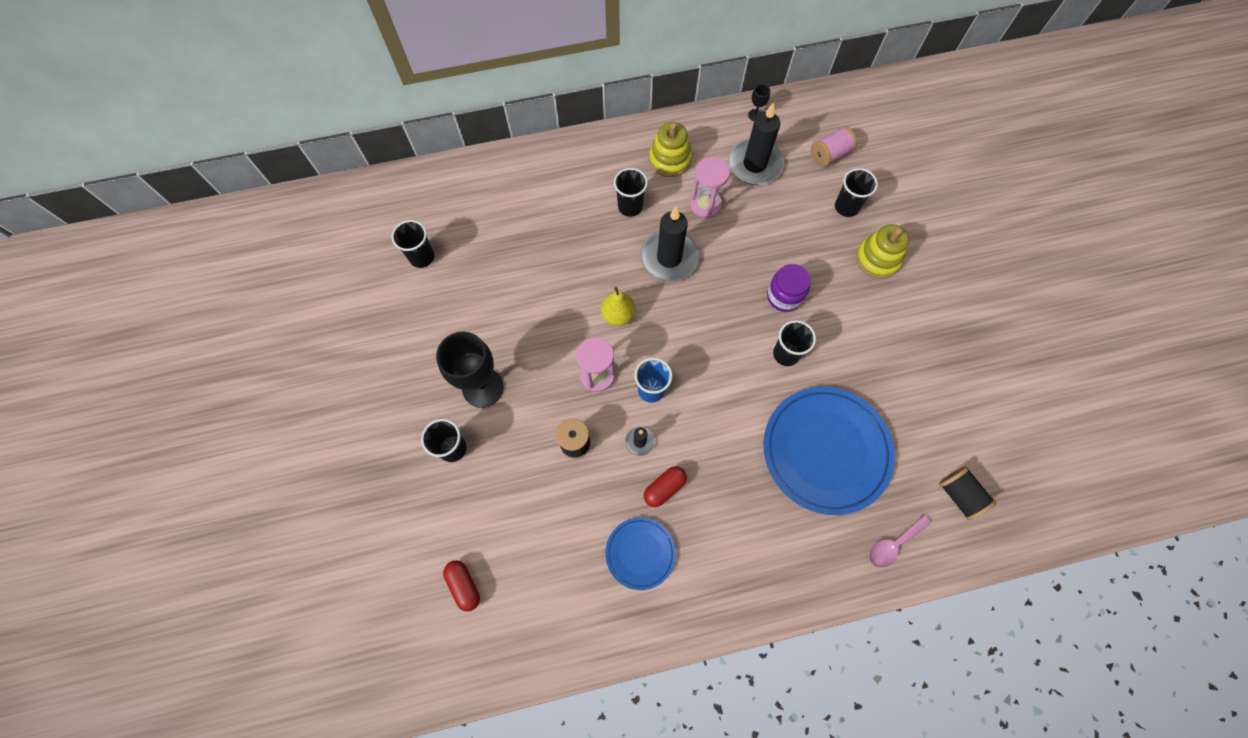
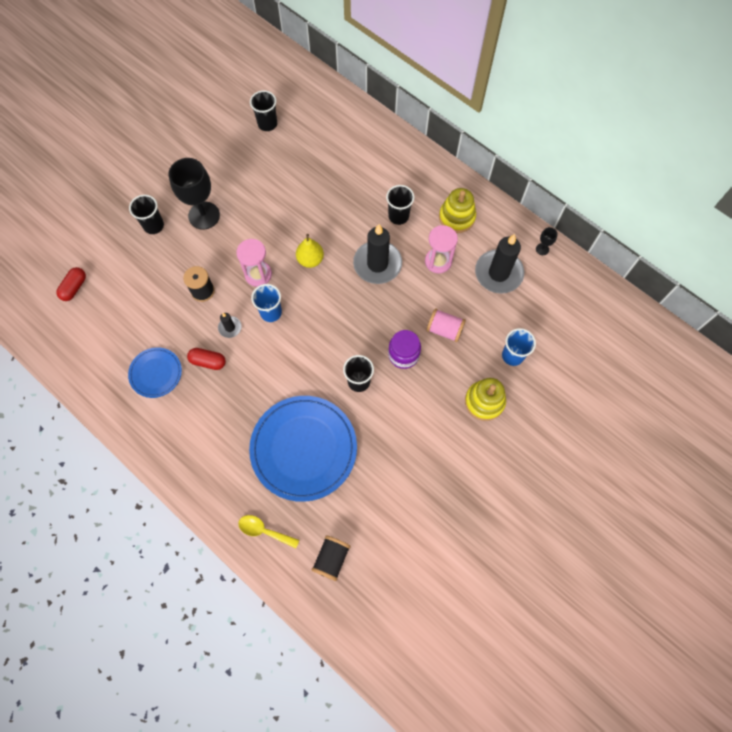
camera: 55 degrees right, 0 degrees up
pink spool [811,126,857,167] -> pink spool moved to [427,308,466,342]
black cup [835,168,878,217] -> blue cup [502,328,536,366]
pink spoon [869,515,931,568] -> yellow spoon [238,515,299,548]

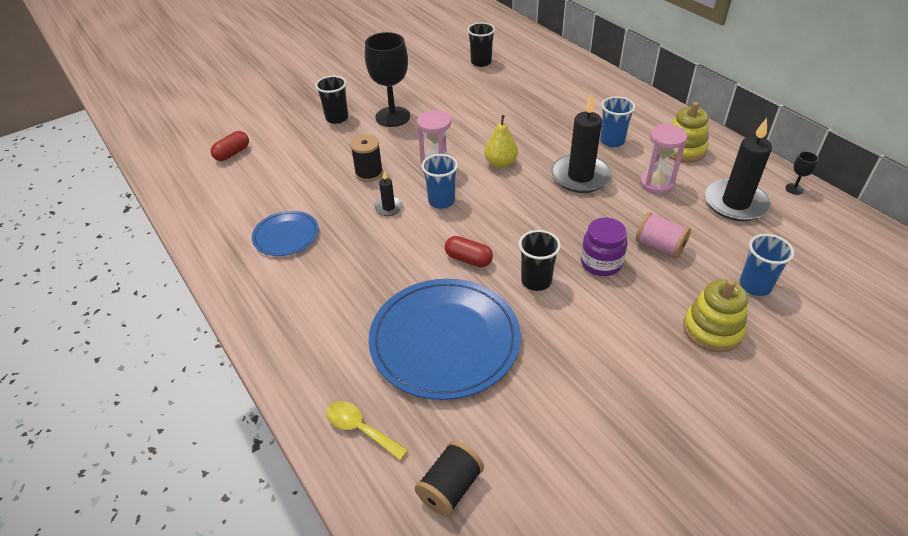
camera: 15 degrees right, 25 degrees down
red capsule [187,348,226,370] -> red capsule moved to [445,236,493,267]
black cup [386,185,414,225] -> blue cup [600,96,635,147]

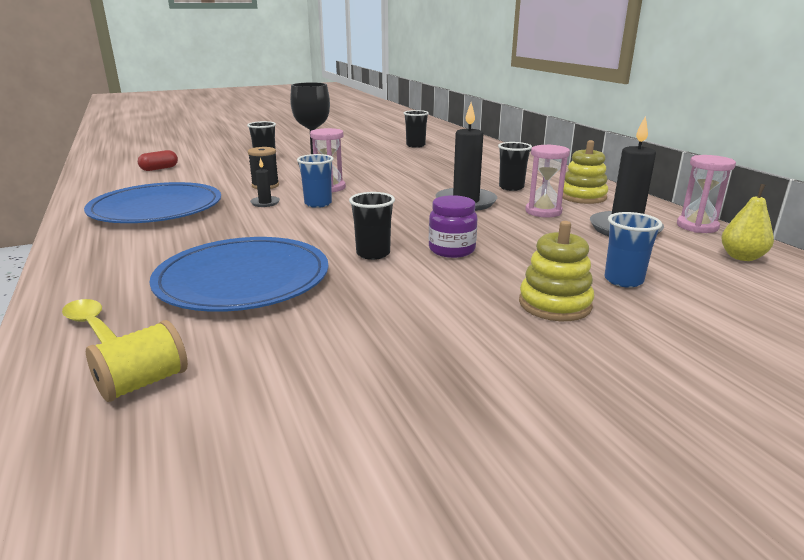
camera: 10 degrees right, 20 degrees down
blue plate [252,211,319,256] -> blue plate [84,182,221,223], size x1.94
black spool [415,441,484,517] -> yellow spool [86,320,188,402]
red capsule [445,236,493,267] -> none
yellow pear [485,115,518,168] -> yellow pear moved to [721,184,774,261]
blue cup [600,96,635,147] -> black cup [498,142,532,191]
pink spool [636,212,691,258] -> none
black goblet [785,151,818,195] -> pink hourglass [677,155,736,233]

